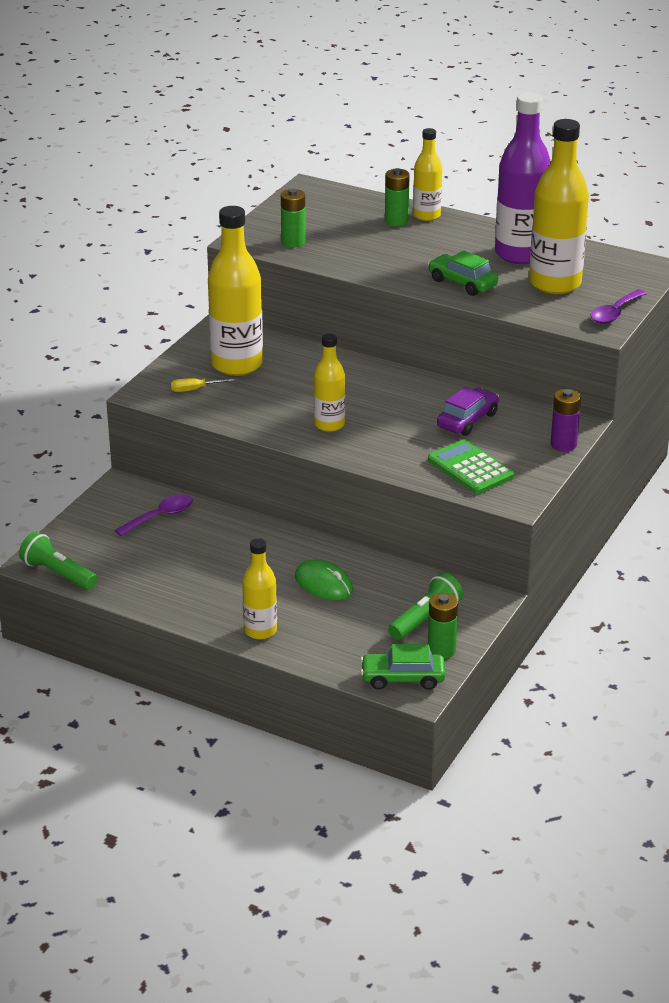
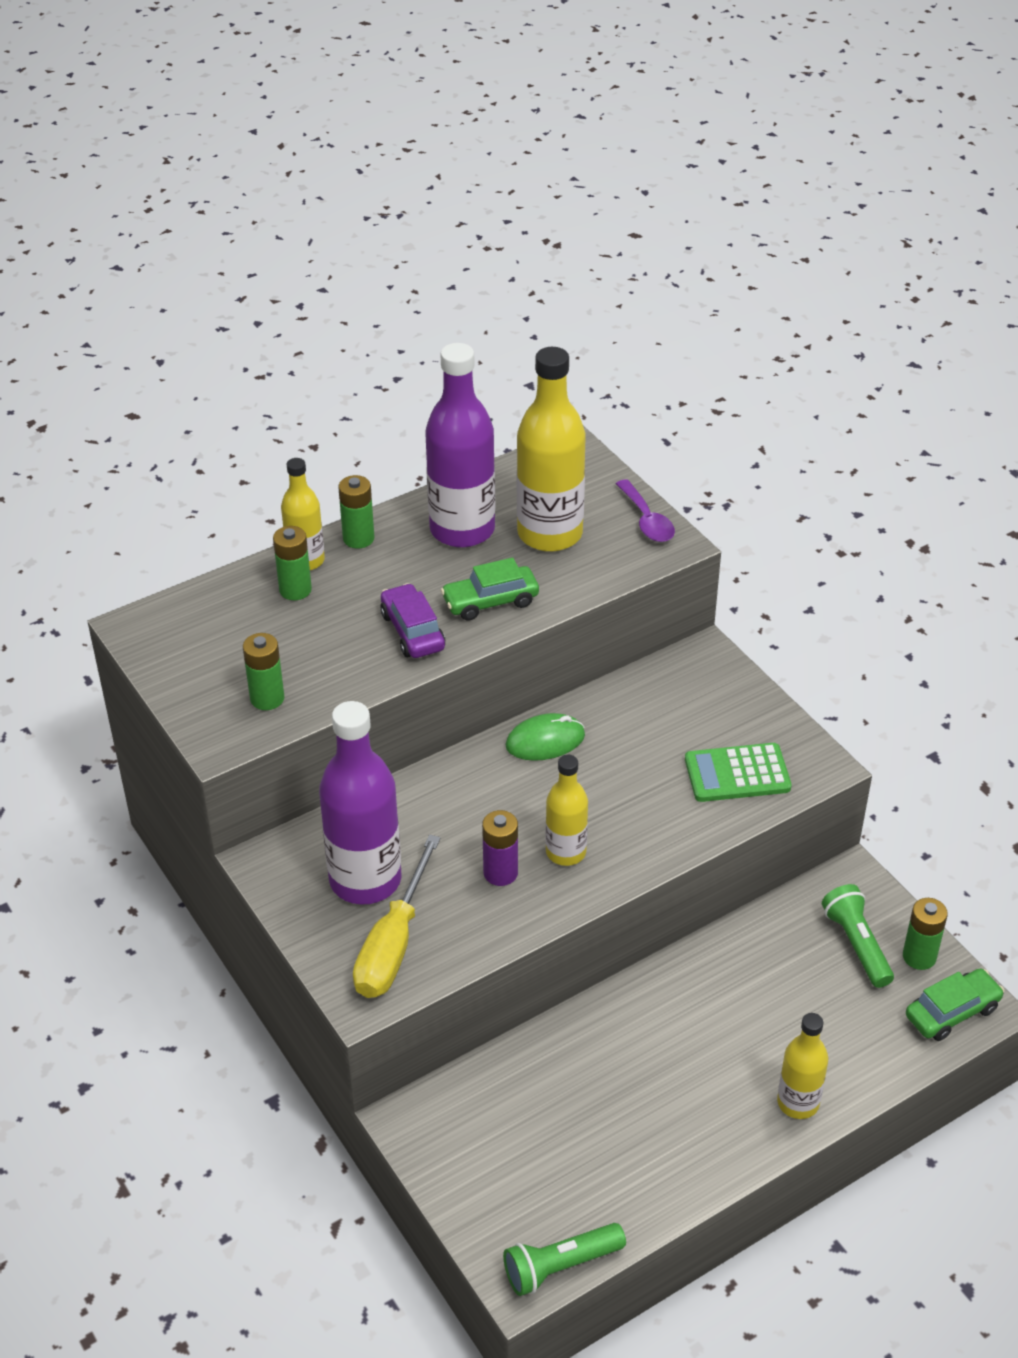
camera: 60 degrees left, 10 degrees up
purple spoon [115,494,193,536] -> none
yellow screwdriver [170,378,238,392] -> yellow screwdriver [353,835,441,998], size x2.14
yellow bottle [208,206,263,376] -> purple bottle [319,701,401,905]
green mouse [295,559,353,600] -> green mouse moved to [505,713,585,761]
green car [360,644,445,690] -> green car turned 150 degrees counterclockwise [906,969,1004,1041]
purple car [437,387,499,436] -> purple car moved to [380,583,445,658]
purple battery [551,389,581,451] -> purple battery moved to [482,810,518,886]
none -> green battery [338,475,374,548]

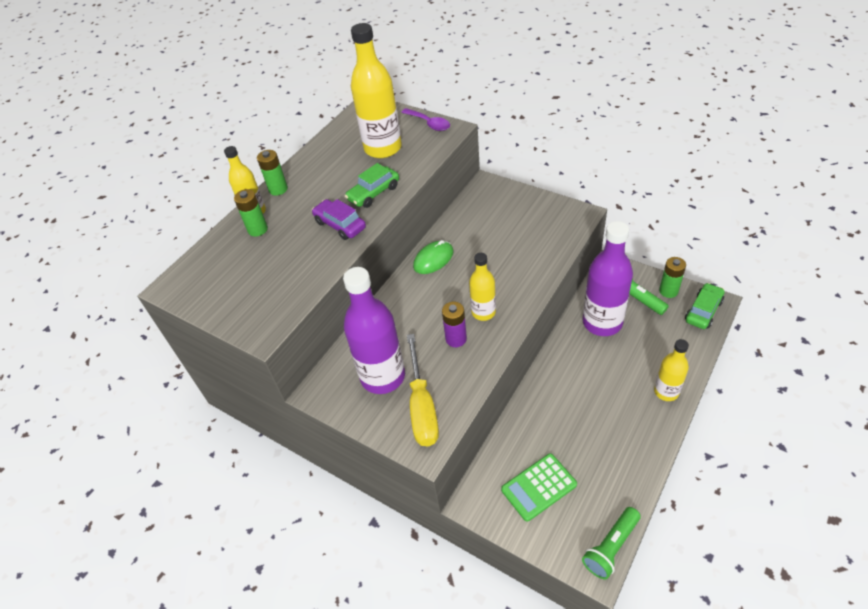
camera: 20 degrees left, 5 degrees up
green battery [243,633,284,710] -> none
purple bottle [425,343,495,548] -> purple bottle moved to [583,221,633,336]
green calculator [685,743,792,802] -> green calculator moved to [501,453,577,522]

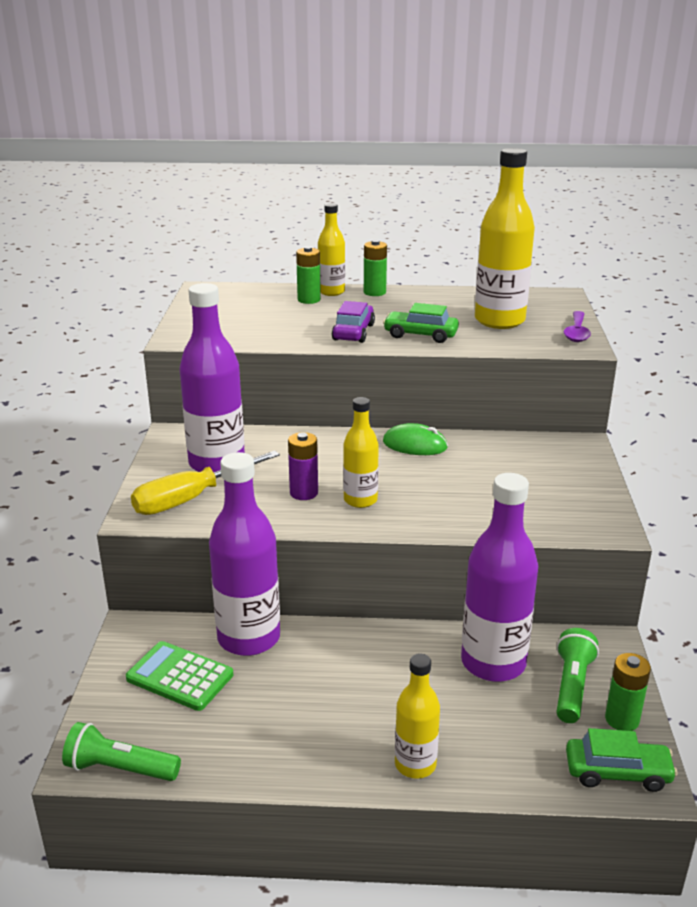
camera: 55 degrees right, 20 degrees down
none -> purple bottle [209,452,280,656]

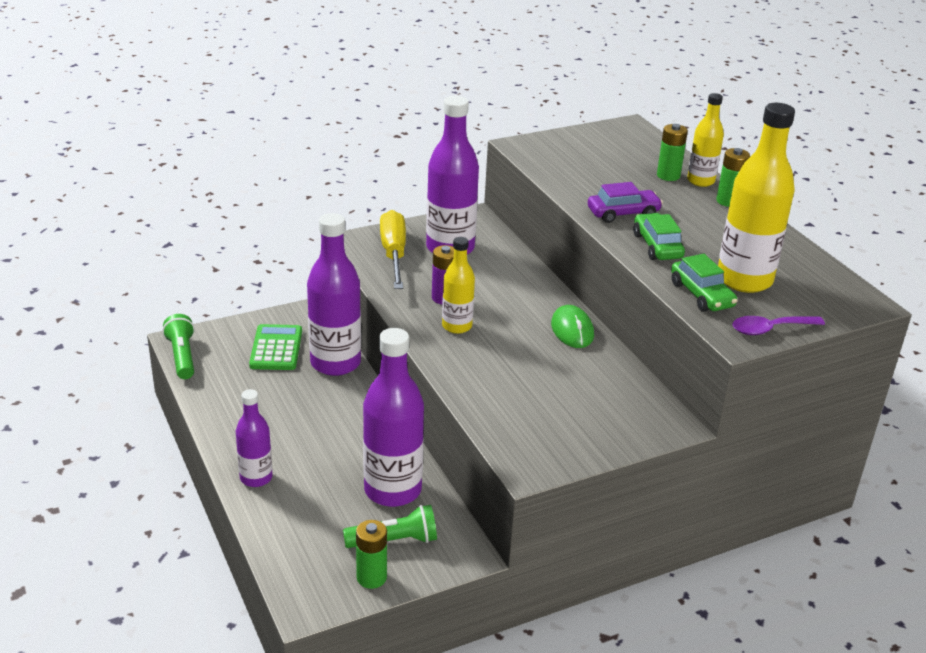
camera: 60 degrees right, 5 degrees up
yellow screwdriver [131,450,280,515] -> yellow screwdriver turned 60 degrees clockwise [380,210,406,289]
yellow bottle [395,653,440,779] -> purple bottle [236,389,273,487]
green car [566,728,678,792] -> green car moved to [671,254,738,312]

